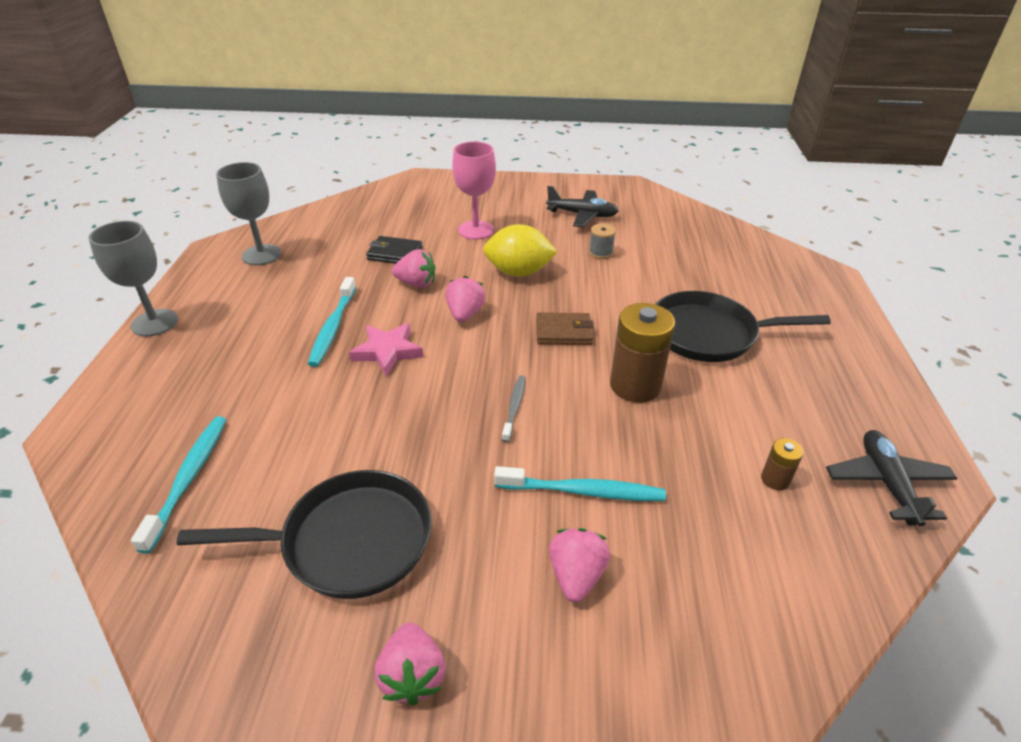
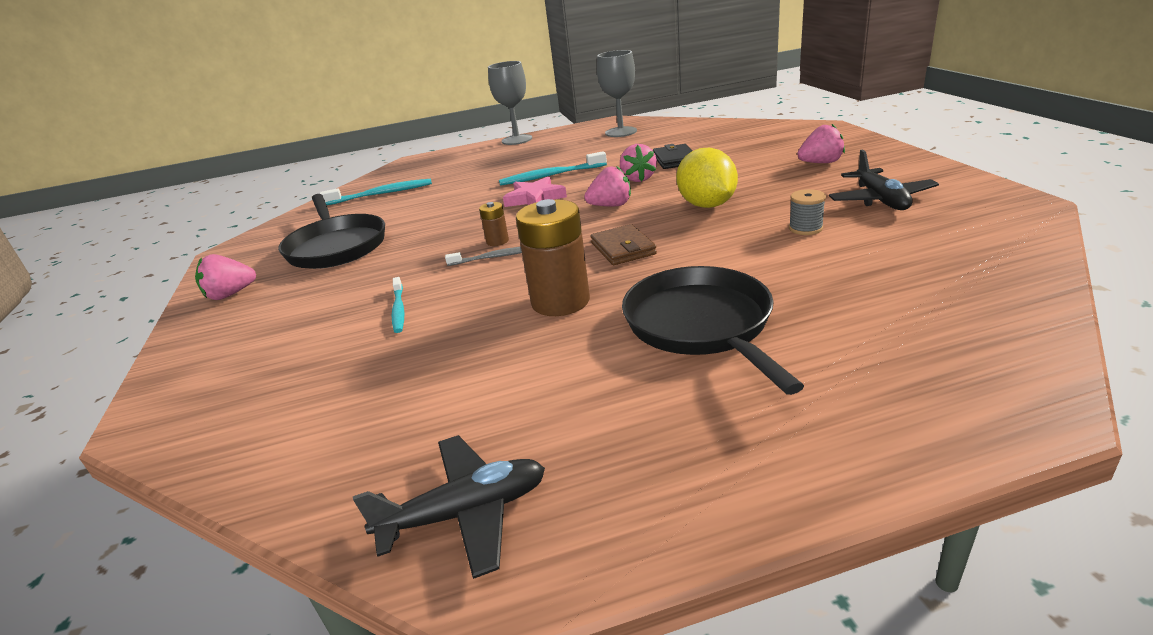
camera: 75 degrees right, 10 degrees down
pink goblet [452,142,496,240] -> none
turquoise toothbrush [494,466,666,501] -> turquoise toothbrush [392,277,404,333], size x0.62
pink strawberry [549,528,610,602] -> pink strawberry moved to [797,124,845,163]
brown battery [761,438,804,490] -> brown battery moved to [479,202,509,246]

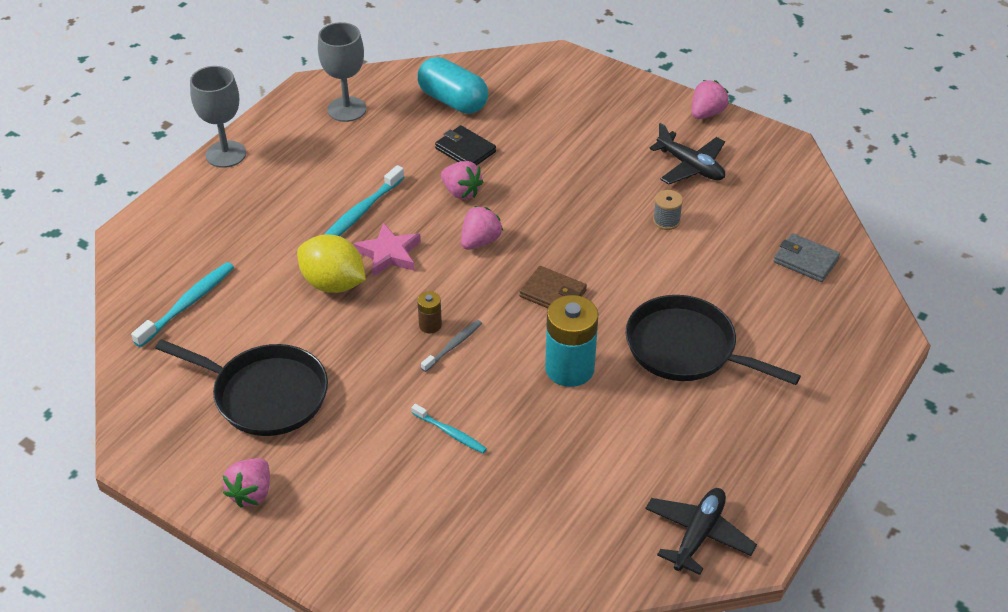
camera: 45 degrees left, 15 degrees up
brown battery [516,199,590,316] -> turquoise battery [545,295,598,387]
yellow lemon [676,148,738,208] -> yellow lemon moved to [297,234,366,293]
pink strawberry [797,124,845,163] -> pink strawberry moved to [692,80,729,119]
none -> turquoise capsule [417,57,488,114]
none -> grey wallet [774,233,840,282]

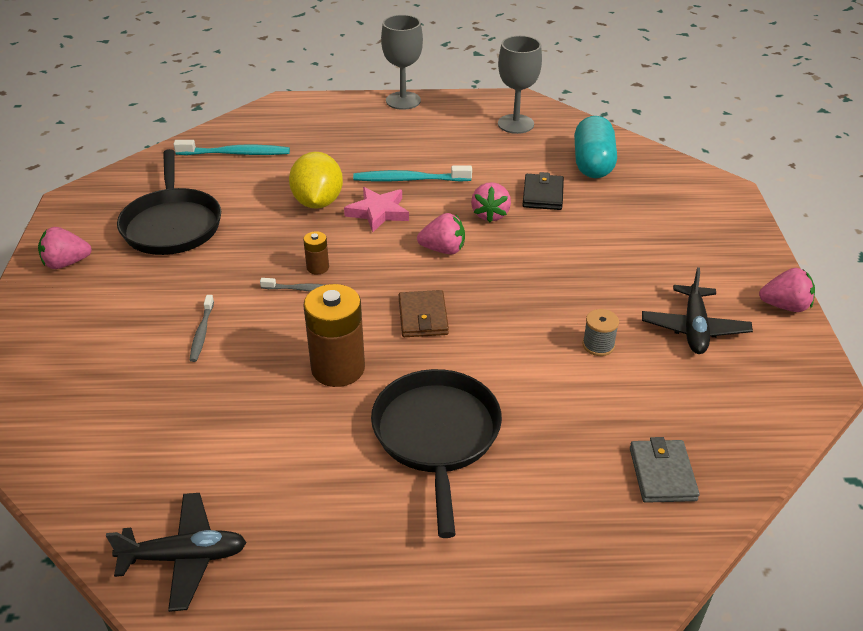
camera: 55 degrees right, 5 degrees down
turquoise toothbrush [411,404,487,453] -> grey toothbrush [190,295,214,362]
turquoise battery [545,295,598,387] -> brown battery [303,284,365,387]

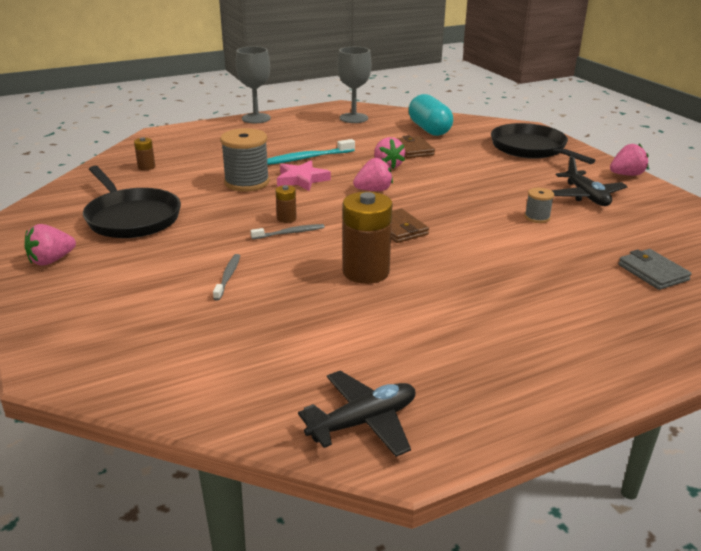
camera: 25 degrees left, 10 degrees down
turquoise toothbrush [173,140,290,155] -> brown battery [134,137,155,170]
grey toothbrush [190,295,214,362] -> grey toothbrush turned 150 degrees counterclockwise [213,254,240,301]
yellow lemon [289,152,343,209] -> grey spool [220,128,270,191]
black pan [371,369,502,538] -> black pan moved to [491,123,596,164]
black wallet [522,172,564,210] -> brown wallet [396,135,435,158]

